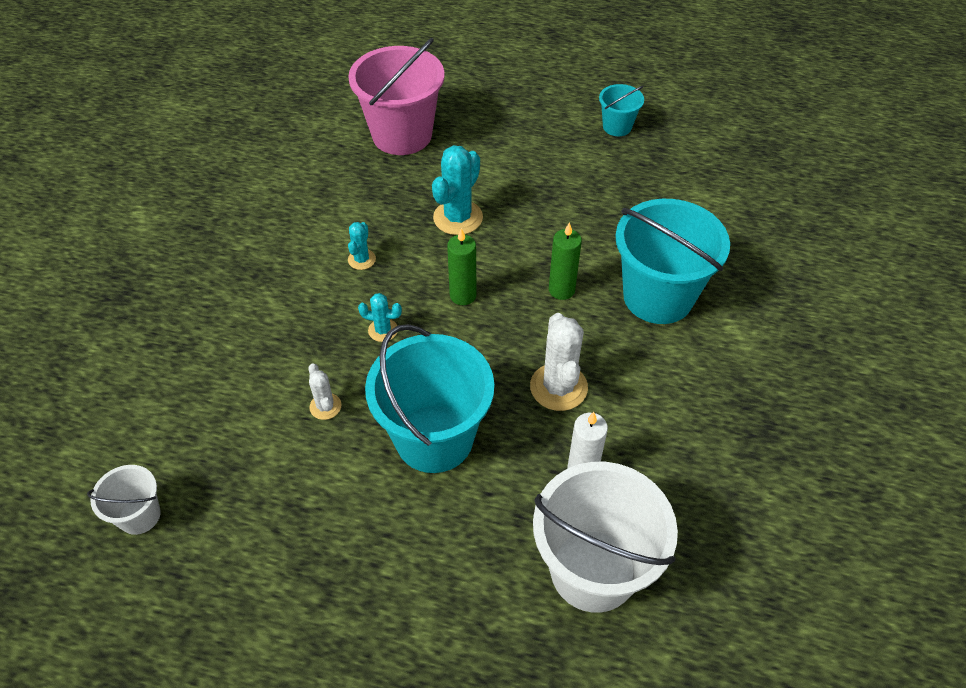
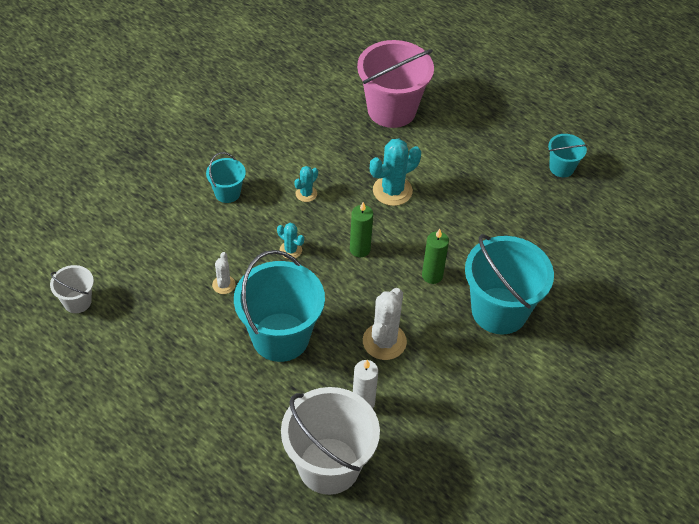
camera: 25 degrees right, 0 degrees up
none -> turquoise bucket [206,152,246,203]

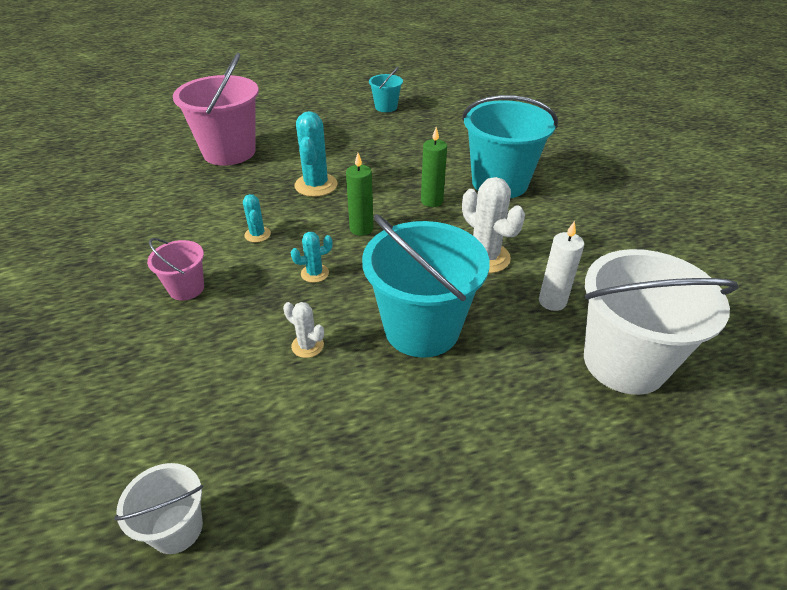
camera: 55 degrees left, 10 degrees down
turquoise bucket [206,152,246,203] -> pink bucket [147,238,204,301]

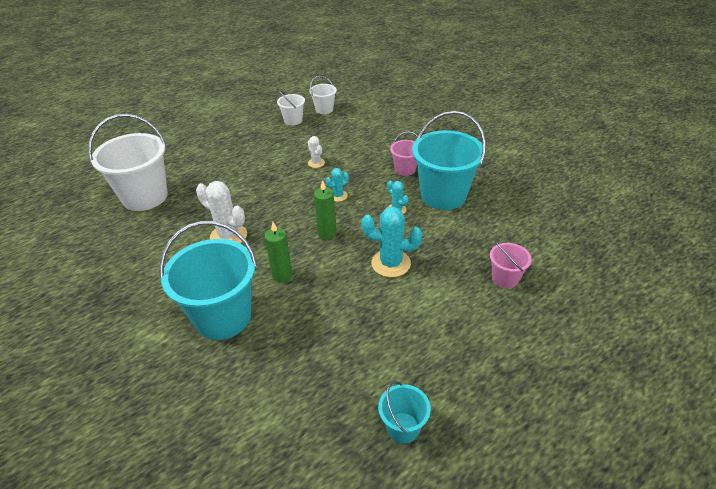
camera: 160 degrees right, 0 degrees up
pink bucket [173,53,259,166] -> pink bucket [490,241,532,289], size x0.49
white cactus [283,302,324,358] -> white cactus turned 45 degrees clockwise [308,136,325,168]
turquoise cactus [295,111,338,197] -> turquoise cactus turned 60 degrees counterclockwise [361,206,422,277]
turquoise bucket [362,214,490,358] -> turquoise bucket moved to [412,111,486,210]
white candle [539,221,584,311] -> none
none -> white bucket [277,90,305,126]

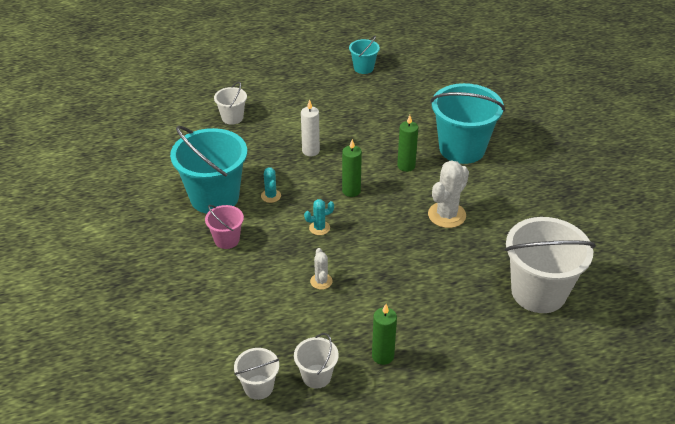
camera: 160 degrees left, 0 degrees up
white cactus [196,181,247,244] -> white cactus turned 75 degrees clockwise [428,160,469,228]
turquoise cactus [361,206,422,277] -> white candle [301,100,320,156]
pink bucket [490,241,532,289] -> white bucket [214,82,247,125]
none -> green candle [372,304,397,365]

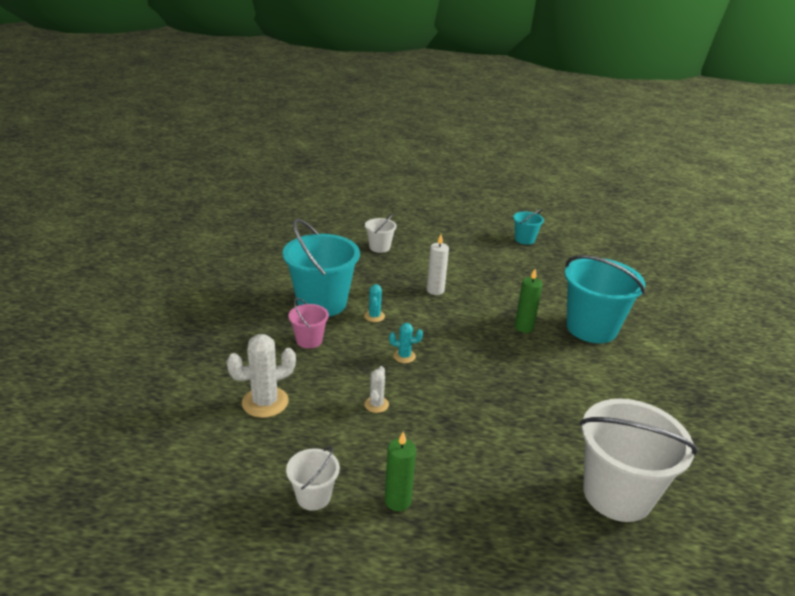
camera: 20 degrees right, 10 degrees down
white bucket [234,348,279,400] -> none
green candle [342,139,362,197] -> none
white cactus [428,160,469,228] -> white cactus moved to [227,334,296,418]

